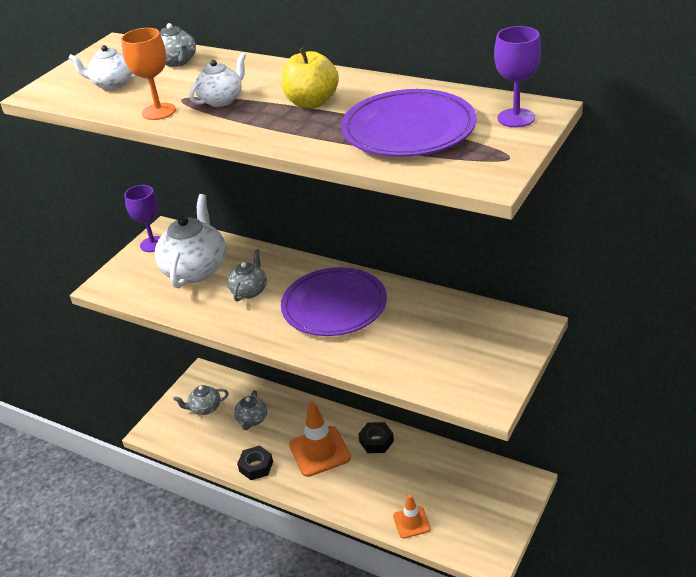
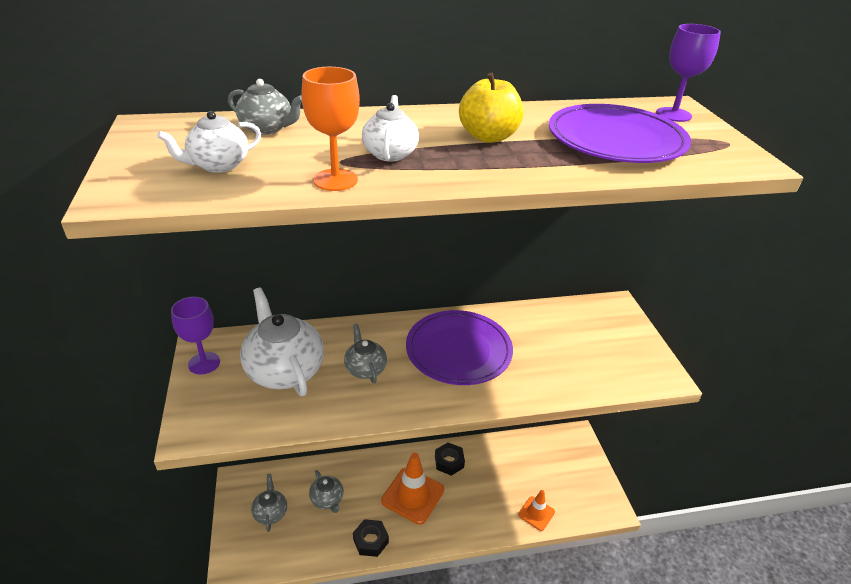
camera: 45 degrees left, 0 degrees up
grey teapot [173,385,229,415] -> grey teapot turned 135 degrees clockwise [251,474,287,532]

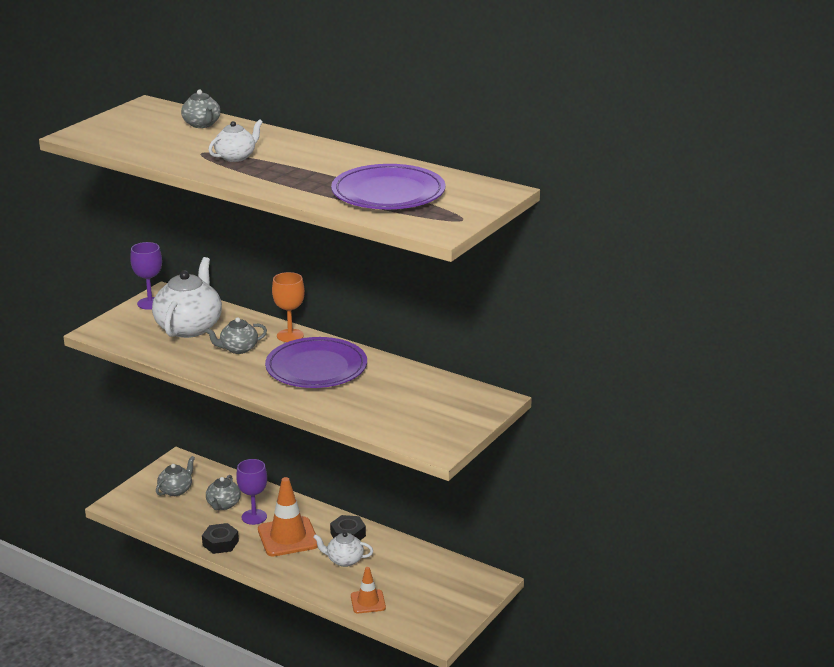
camera: 45 degrees right, 10 degrees down
white teapot [157,111,261,173] -> white teapot moved to [313,532,373,567]
orange goblet [301,67,360,191] -> orange goblet moved to [272,272,305,342]
grey teapot [344,324,387,384] -> grey teapot turned 135 degrees counterclockwise [205,317,267,354]
yellow apple [459,73,524,143] -> none
purple goblet [656,24,721,122] -> purple goblet moved to [236,459,267,525]

